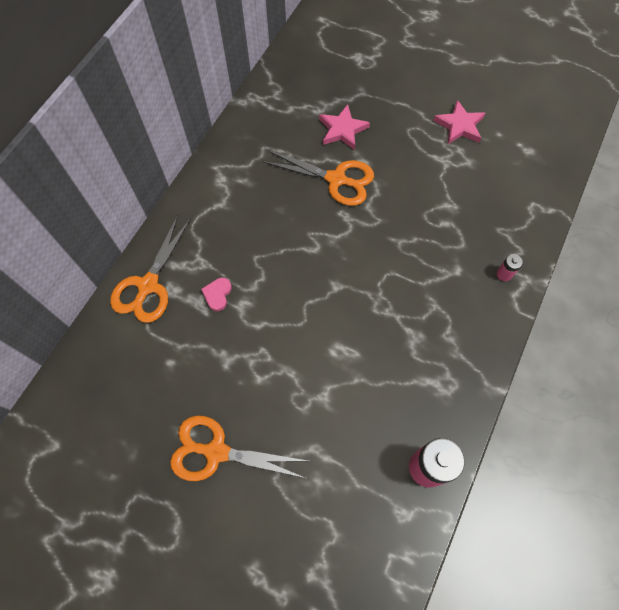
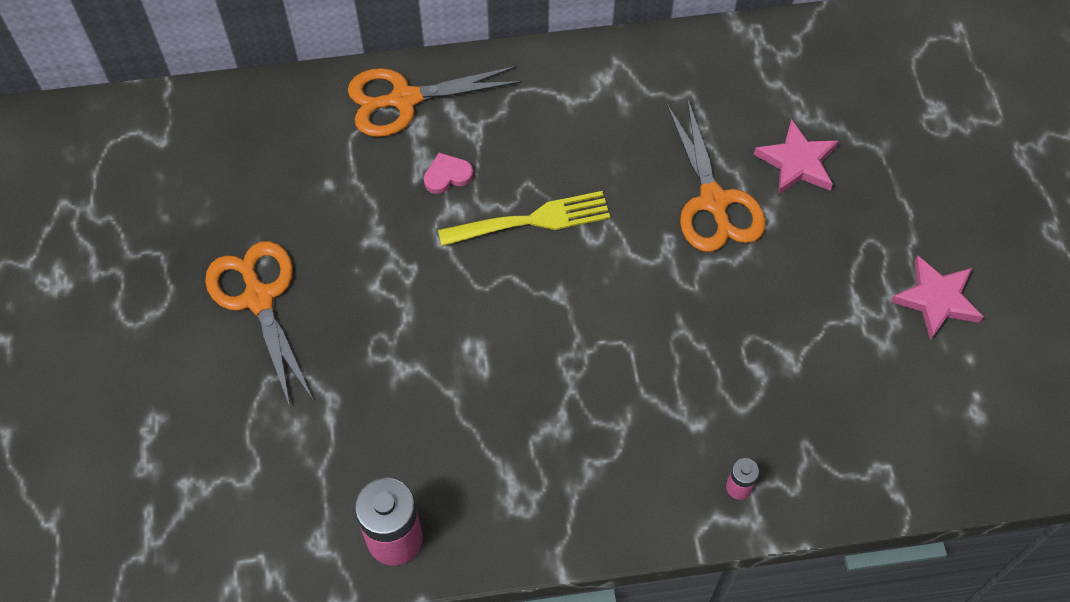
camera: 55 degrees right, 5 degrees down
none -> yellow fork [438,191,610,246]

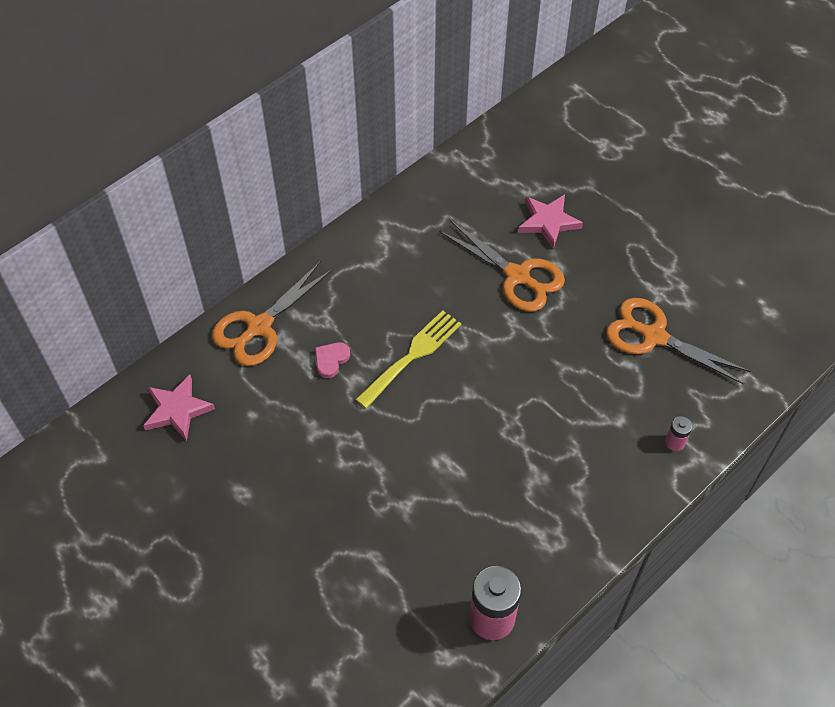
camera: 35 degrees left, 5 degrees down
orange scissors [205,241,313,407] -> orange scissors moved to [606,298,750,384]
pink star [890,255,983,341] -> pink star moved to [143,375,215,441]

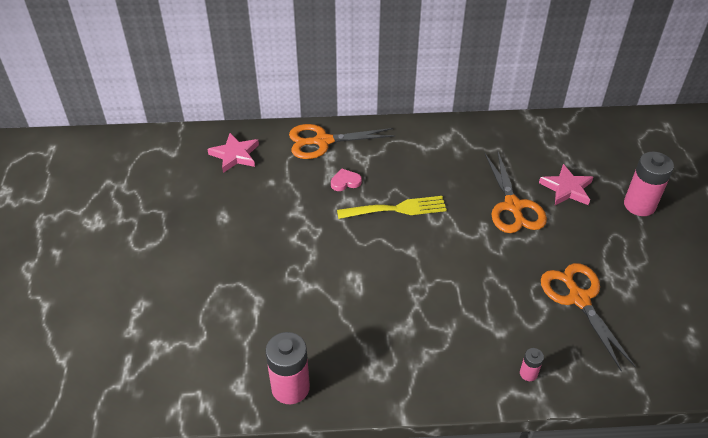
camera: 40 degrees right, 10 degrees down
none -> pink battery [624,152,674,216]

